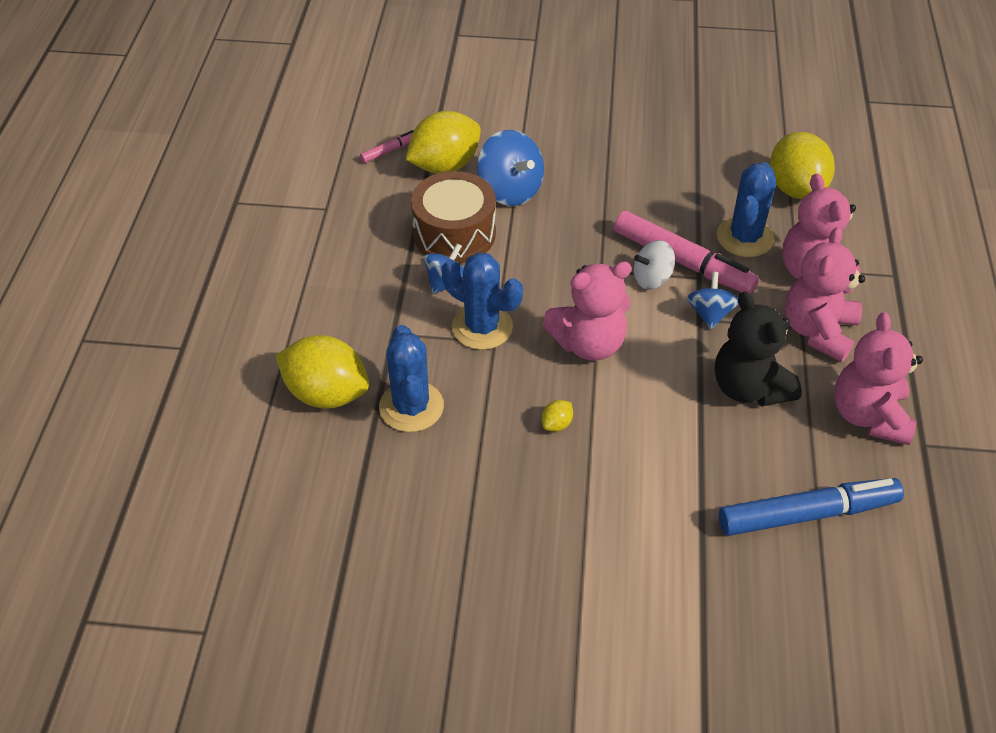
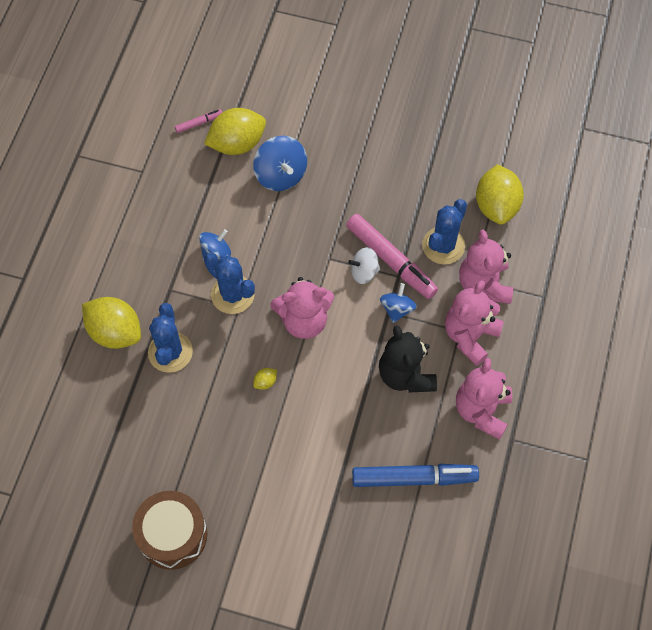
camera: 10 degrees right, 15 degrees up
brown drum [411,171,496,263] -> brown drum moved to [132,491,207,570]

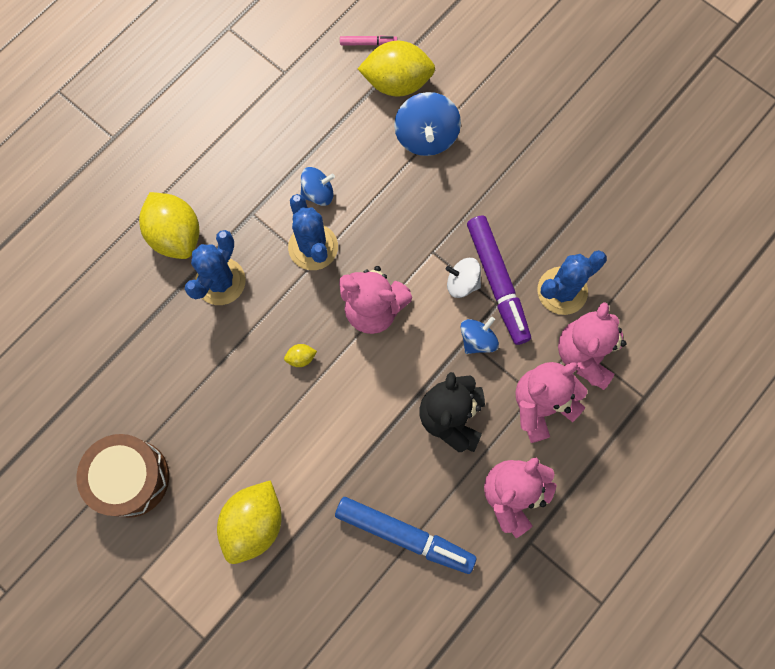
camera: 25 degrees right, 10 degrees up
pink marker [346,214,438,299] -> purple marker [467,215,531,345]
yellow lemon [476,164,524,224] -> yellow lemon moved to [217,480,282,564]

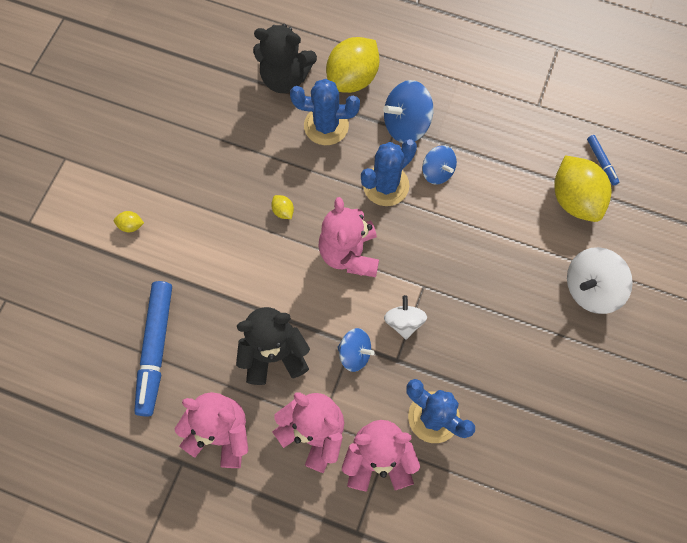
camera: 70 degrees right, 5 degrees down
brown drum [77,434,169,518] -> none
yellow lemon [217,480,282,564] -> yellow lemon [114,211,144,232], size x0.41
pink marker [340,35,397,46] -> blue marker [587,135,619,186]
blue spinning top [394,92,461,156] -> blue spinning top moved to [383,80,433,143]
purple marker [467,215,531,345] -> none
none -> black teddy bear [253,24,317,93]
none -> white spinning top [567,247,633,314]

